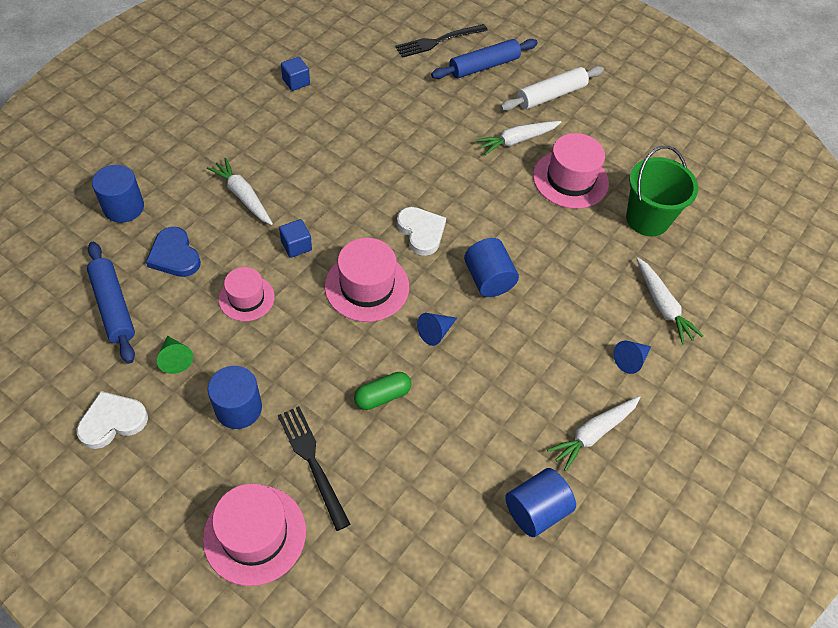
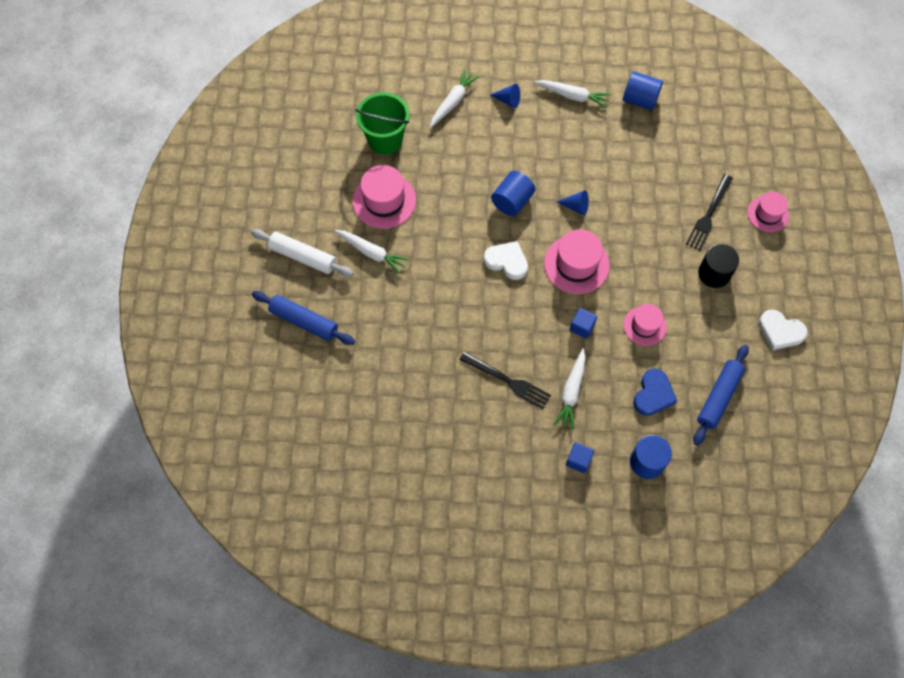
camera: 120 degrees left, 10 degrees up
green cone [157,336,193,374] -> none
pink hat [203,484,306,586] -> pink hat [748,192,789,232], size x0.64
blue cylinder [208,366,262,429] -> black cylinder [698,244,739,288]
blue cube [281,57,310,91] -> blue cube moved to [566,442,594,473]
green capsule [354,372,411,410] -> none
black fork [395,24,488,58] -> black fork moved to [459,352,551,409]
white heart [397,207,446,256] -> white heart turned 90 degrees clockwise [484,241,528,280]

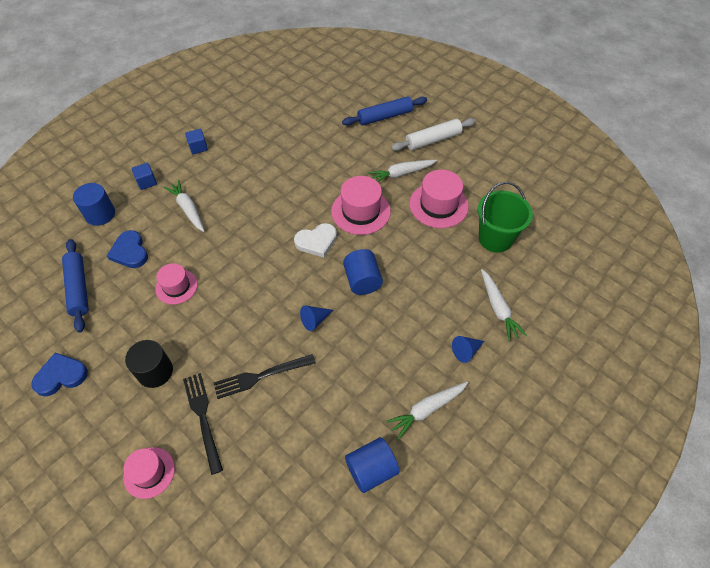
camera: 130 degrees right, 10 degrees down
black fork [459,352,551,409] -> black fork moved to [214,354,316,399]
pink hat [544,229,610,294] -> pink hat moved to [331,176,391,235]
blue cube [570,308,597,339] -> blue cube moved to [185,129,208,154]
white heart [759,310,808,350] -> blue heart [31,352,88,397]

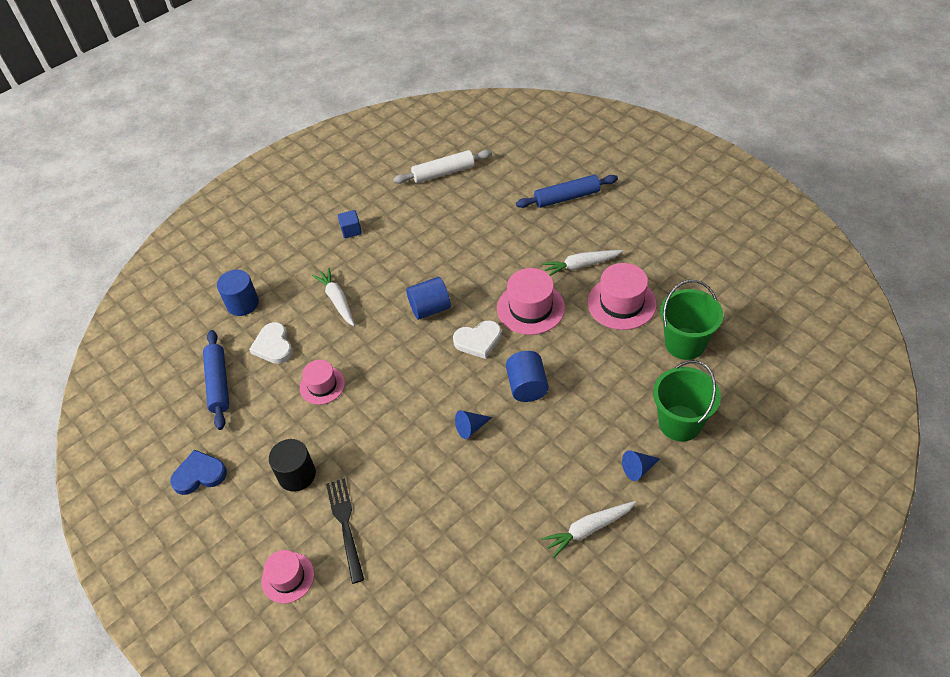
camera: 10 degrees right, 5 degrees down
blue heart [107,230,148,268] -> white heart [249,322,293,364]
blue cube [132,163,157,190] -> none
black fork [214,354,316,399] -> none
blue cylinder [345,437,400,493] -> blue cylinder moved to [406,277,451,320]
white rolling pin [391,118,476,151] -> white rolling pin moved to [393,150,492,184]
white carrot [481,269,527,341] -> green bucket [653,360,721,442]

